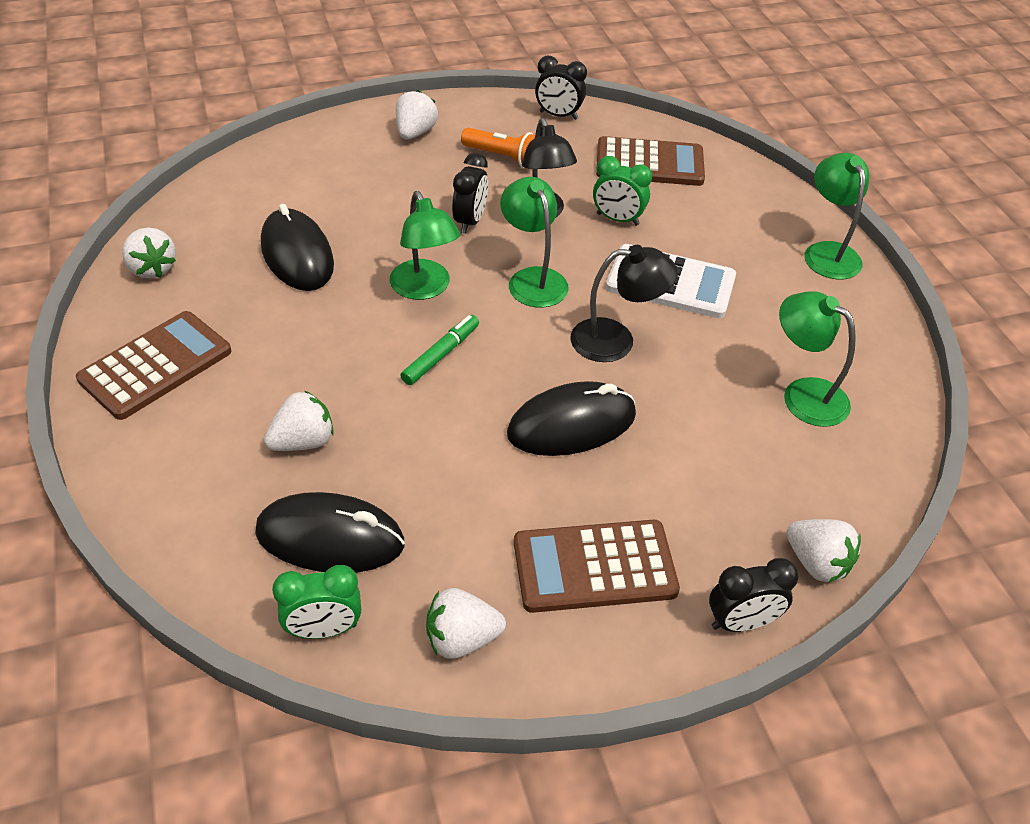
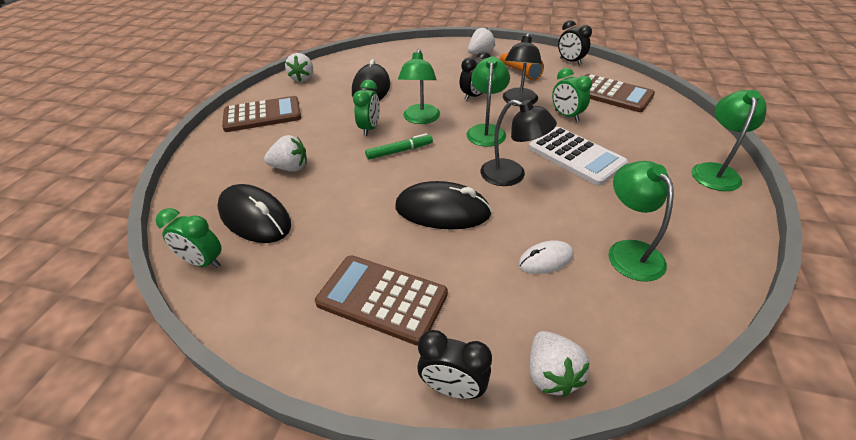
camera: 35 degrees right, 5 degrees down
white strawberry [426,588,506,659] -> none
none -> green clock [353,80,380,136]
none -> white mouse [518,240,574,274]

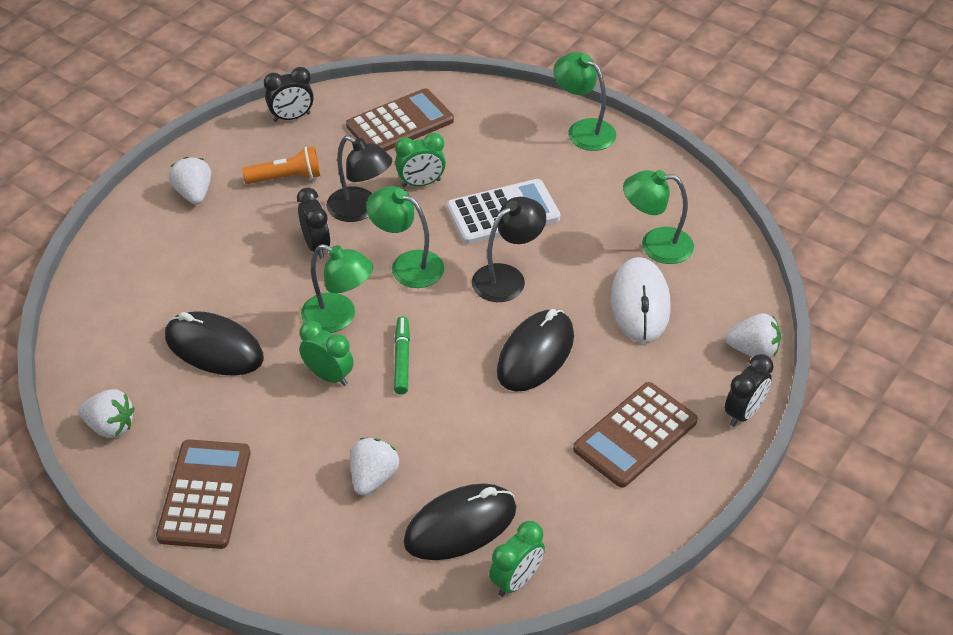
camera: 70 degrees left, 5 degrees up
white mouse [518,240,574,274] -> white mouse [611,257,671,343], size x1.81

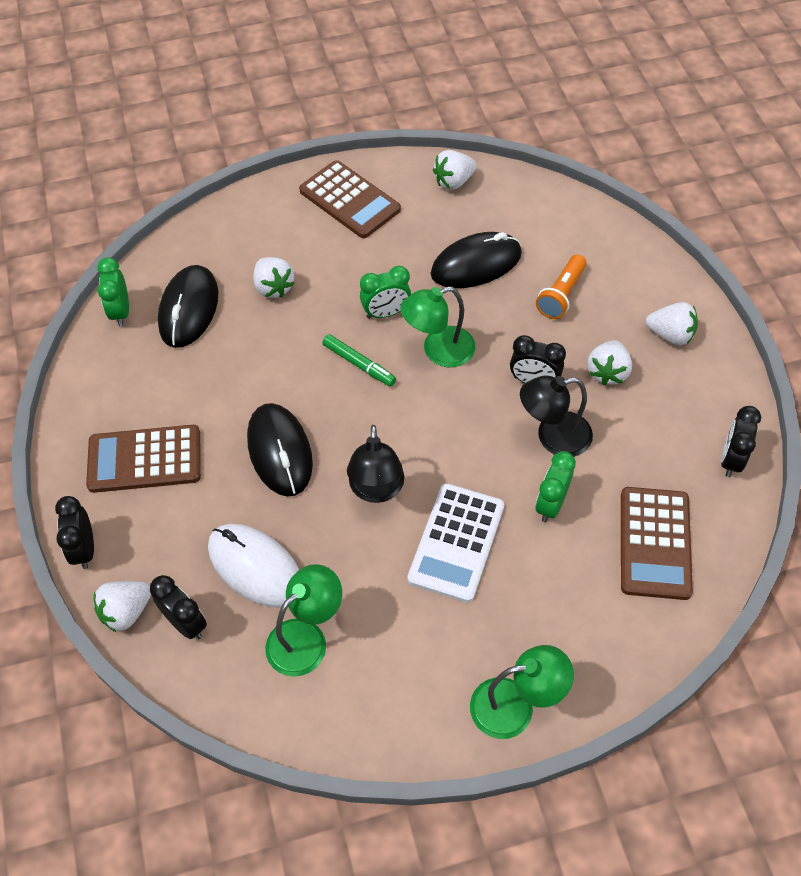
camera: 130 degrees right, 10 degrees up
orange flashlight [242,146,321,184] -> orange flashlight moved to [536,254,587,319]
green lamp [366,186,444,288] -> none
brown calculator [573,382,698,488] -> brown calculator turned 90 degrees counterclockwise [86,425,201,493]
none -> black clock [150,575,207,640]
none -> white strawberry [587,340,632,386]

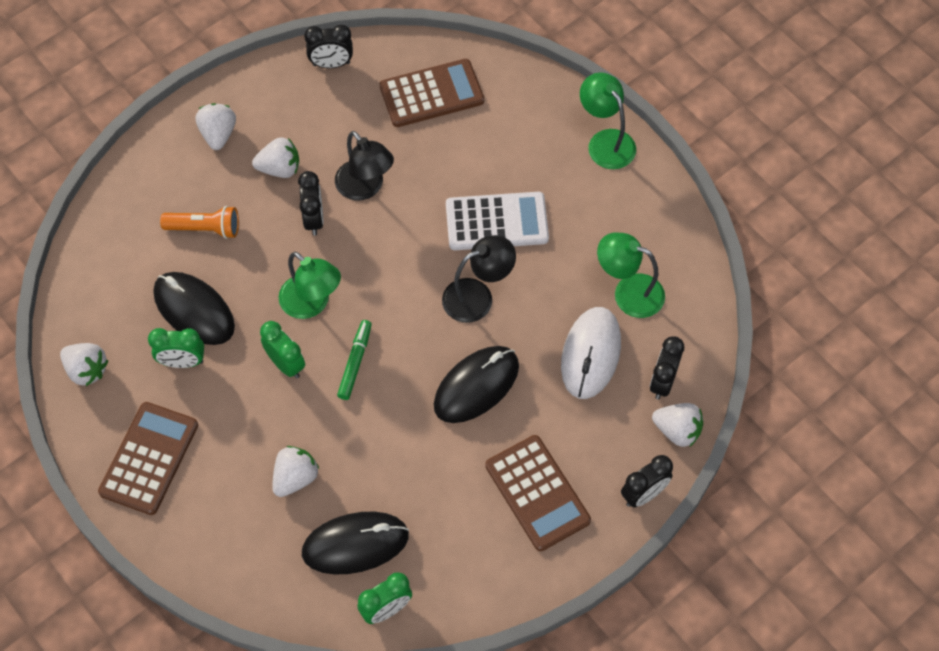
camera: 115 degrees left, 5 degrees up
green clock [535,451,576,522] -> green clock moved to [148,328,204,368]

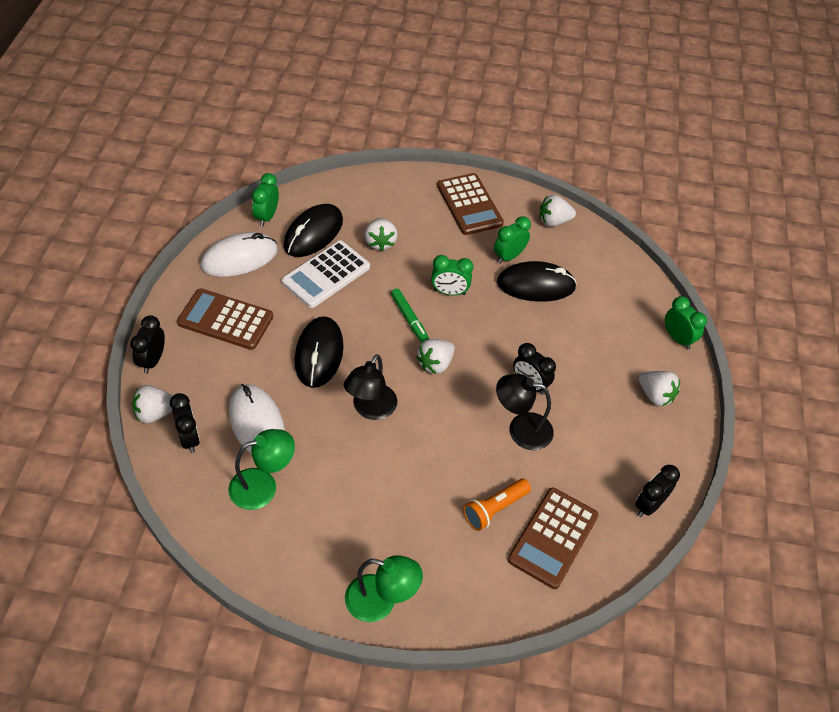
camera: 135 degrees right, 10 degrees down
orange flashlight [160,206,239,239] -> orange flashlight moved to [463,479,531,531]
white strawberry [252,137,299,178] -> white strawberry moved to [416,339,455,374]
green lamp [278,252,341,319] -> none
white calculator [446,192,549,250] -> white calculator moved to [282,240,370,308]
none -> white mouse [201,232,278,277]
none -> green clock [665,296,707,349]

